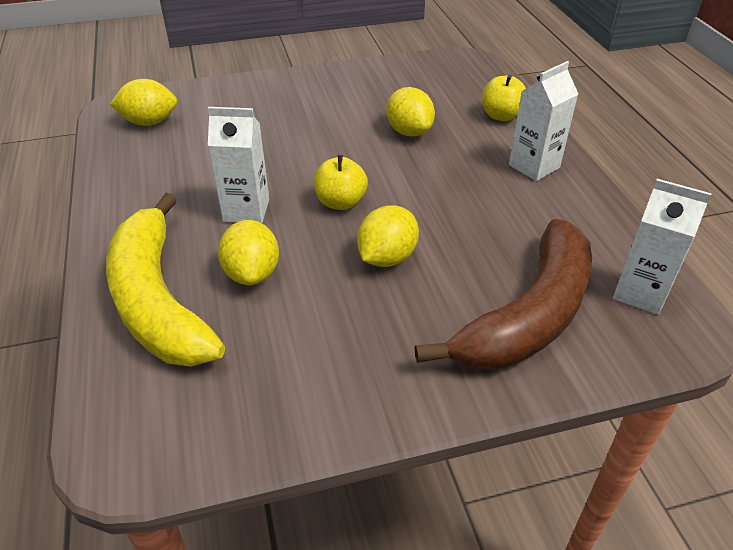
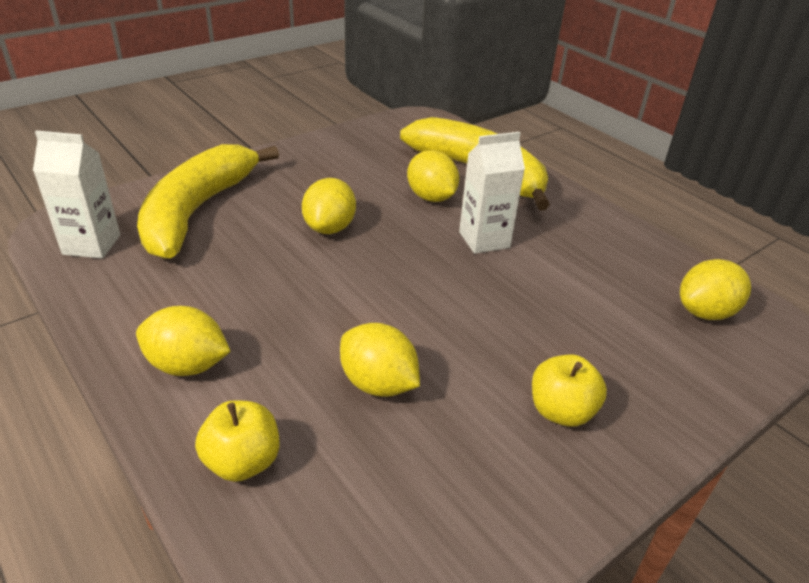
camera: 155 degrees right, 5 degrees down
yellow apple [314,155,368,210] -> yellow apple moved to [532,354,607,427]
brown banana [415,219,592,370] -> yellow banana [137,144,279,259]
white carton [509,61,578,181] -> yellow lemon [136,306,231,376]

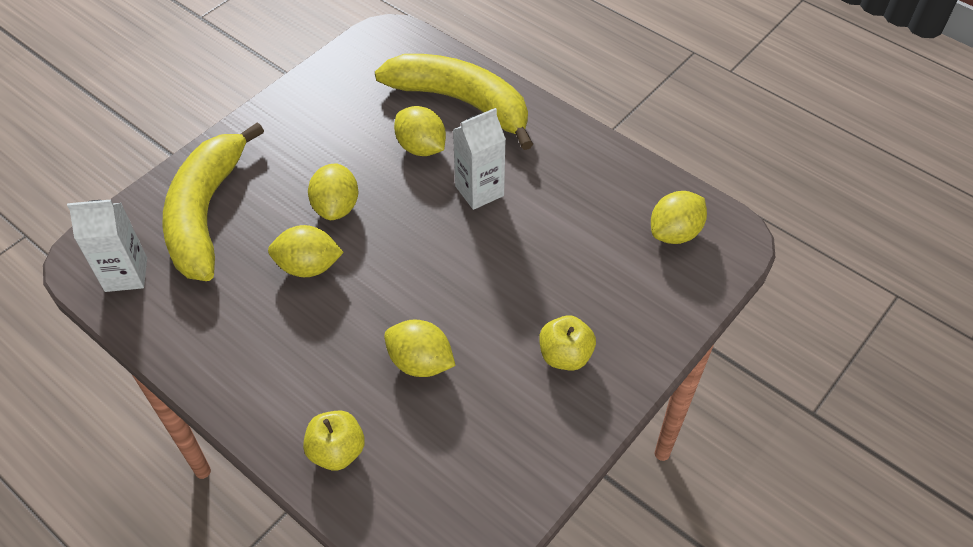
camera: 10 degrees left, 15 degrees up
yellow lemon [136,306,231,376] -> yellow lemon moved to [268,225,344,277]

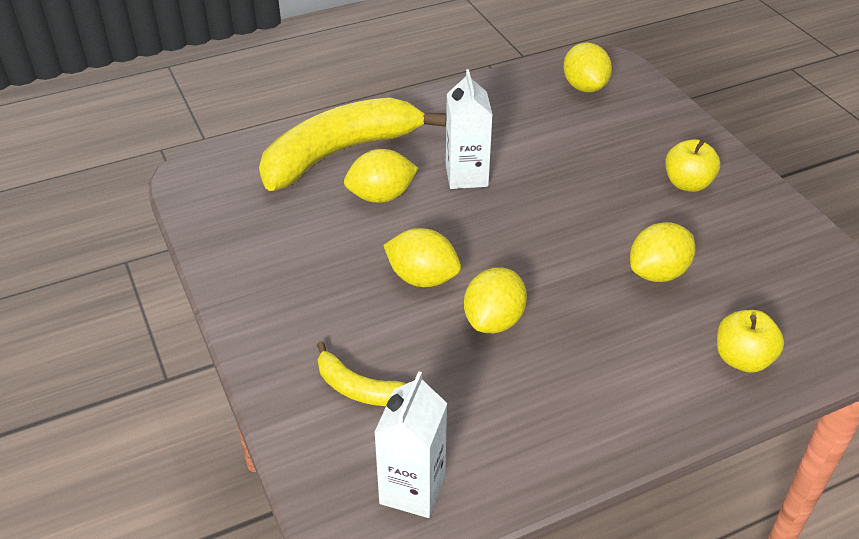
camera: 65 degrees left, 10 degrees down
yellow banana [162,122,264,281] -> yellow banana [317,341,407,406], size x0.46

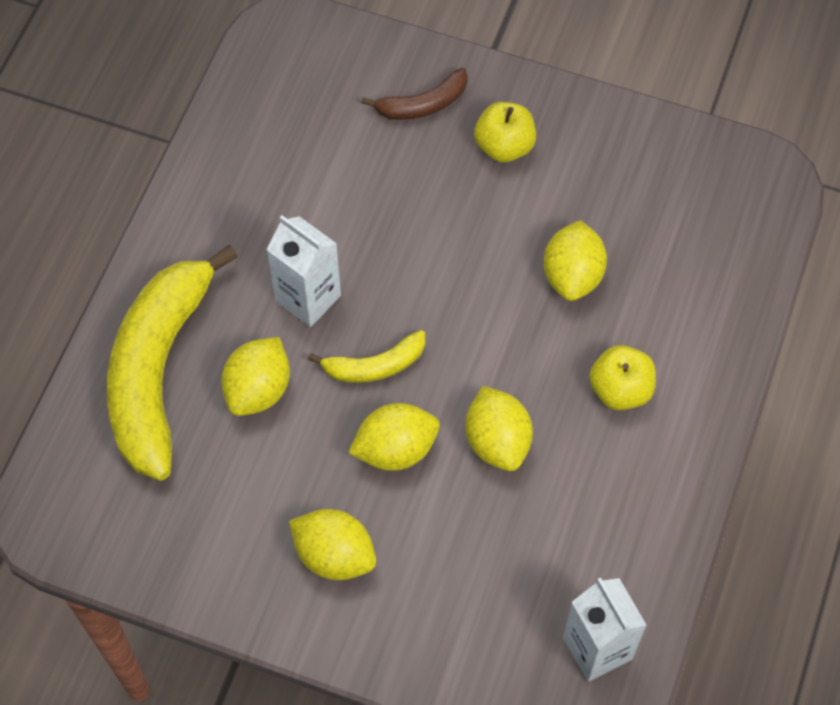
camera: 45 degrees left, 20 degrees up
yellow banana [317,341,407,406] -> yellow banana moved to [308,330,425,383]
yellow lemon [564,43,612,92] -> yellow lemon moved to [289,509,376,580]
yellow apple [717,310,784,373] -> yellow apple moved to [589,345,656,410]
none -> brown banana [362,68,468,120]

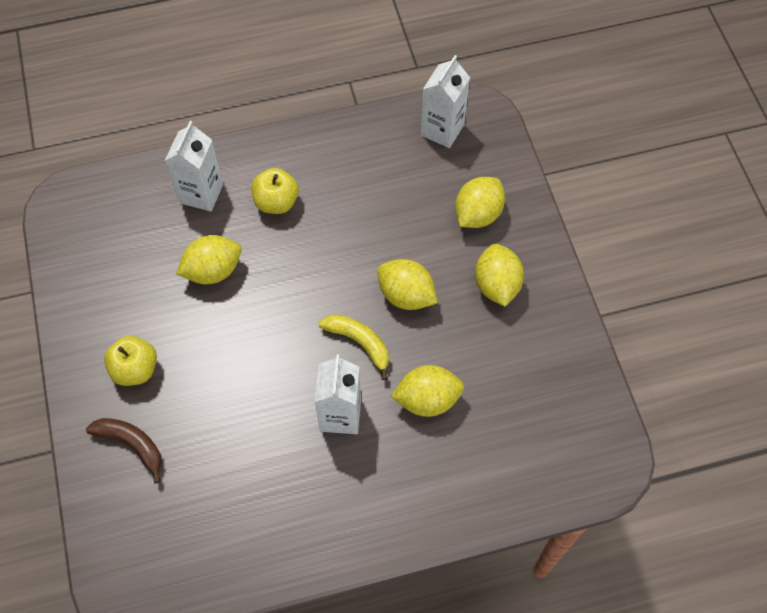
camera: 125 degrees left, 0 degrees up
yellow banana [107,245,238,481] -> none
yellow lemon [465,386,533,471] -> yellow lemon moved to [455,177,505,228]
none -> white carton [165,121,223,211]

